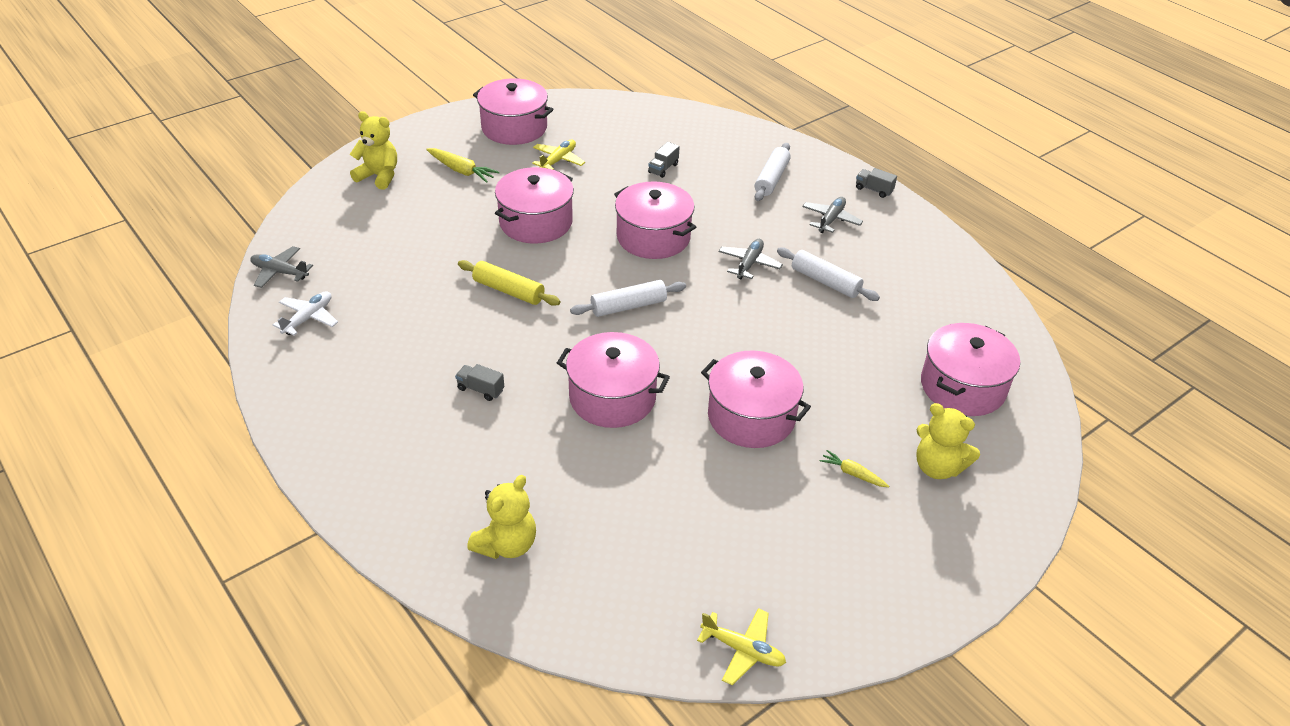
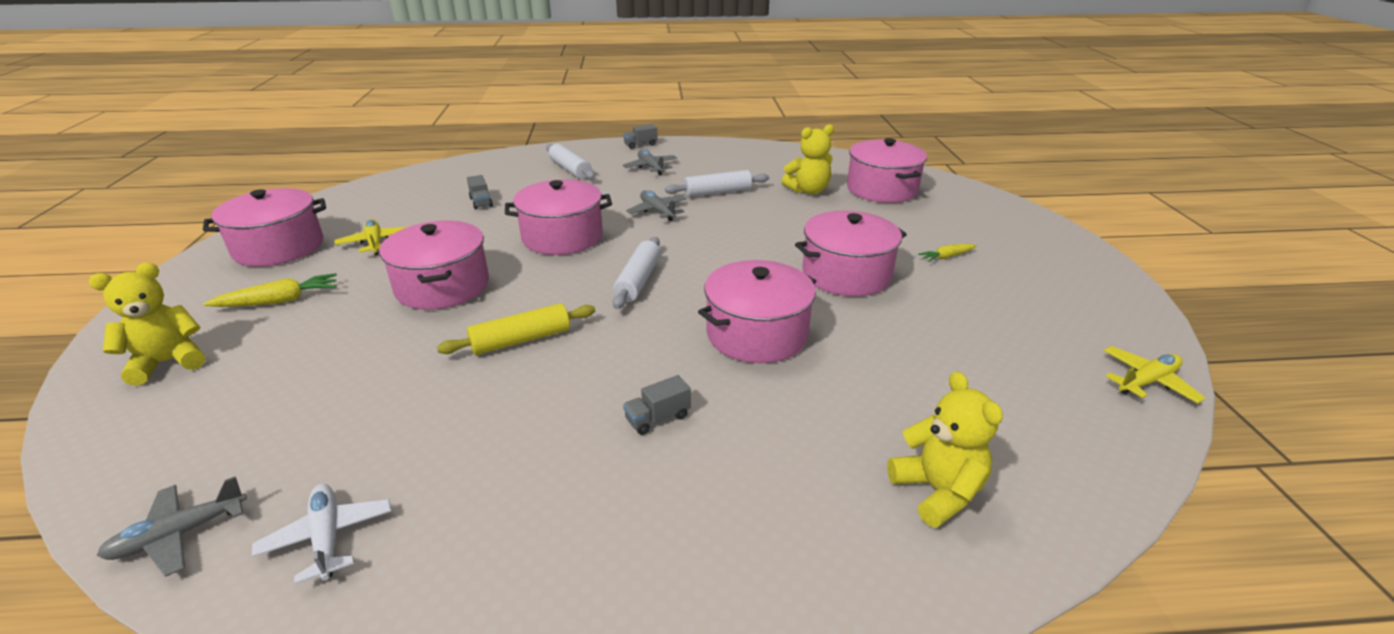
camera: 55 degrees left, 10 degrees down
yellow teddy bear [916,403,980,479] -> yellow teddy bear moved to [781,124,834,195]

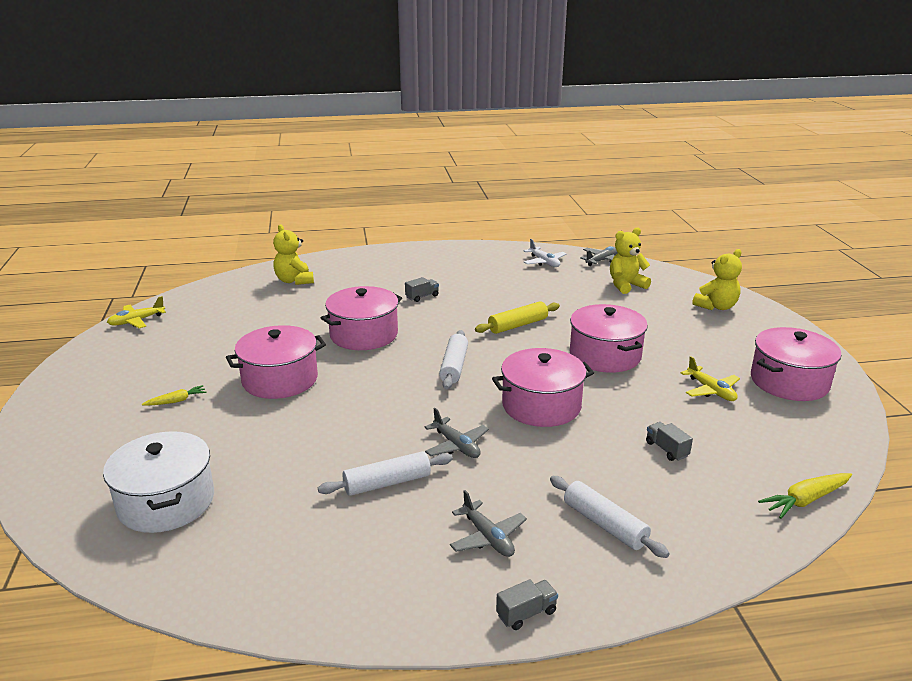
camera: 175 degrees right, 5 degrees down
yellow carrot [203,273,337,307] -> yellow carrot moved to [758,473,852,519]
yellow teddy bear [781,124,834,195] -> yellow teddy bear moved to [610,227,651,294]
pink pot [847,138,927,203] -> white pot [103,431,214,533]

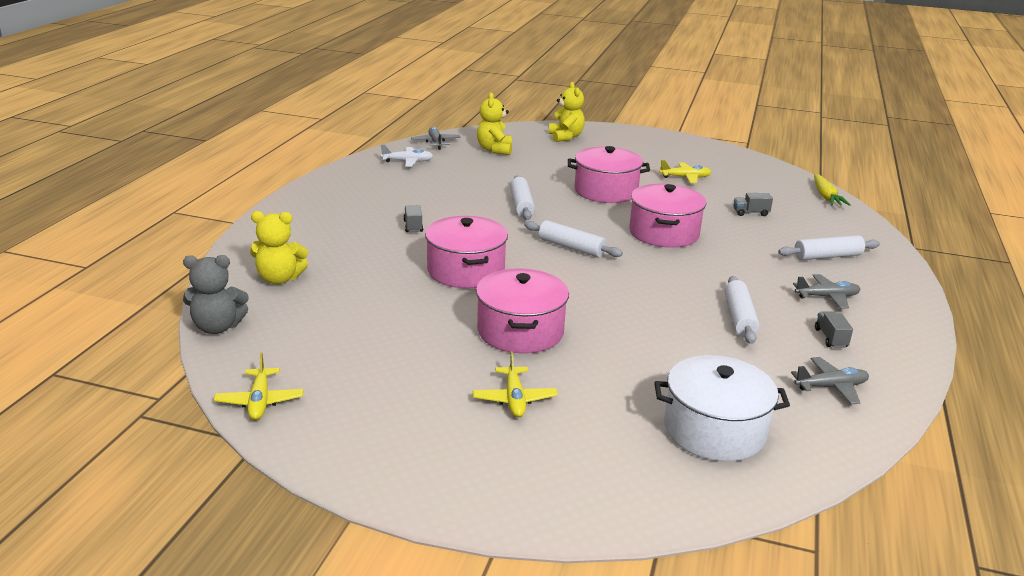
camera: 65 degrees left, 0 degrees up
yellow carrot [142,385,207,406] -> yellow plane [473,351,558,417]
grey plane [425,408,489,458] -> grey plane moved to [791,357,869,404]
yellow rolling pin [475,301,560,334] -> white rolling pin [510,175,535,220]
grey truck [496,579,558,630] -> grey truck moved to [815,311,853,348]
pink pot [751,327,842,401] -> none
none -> grey teddy bear [183,255,249,334]

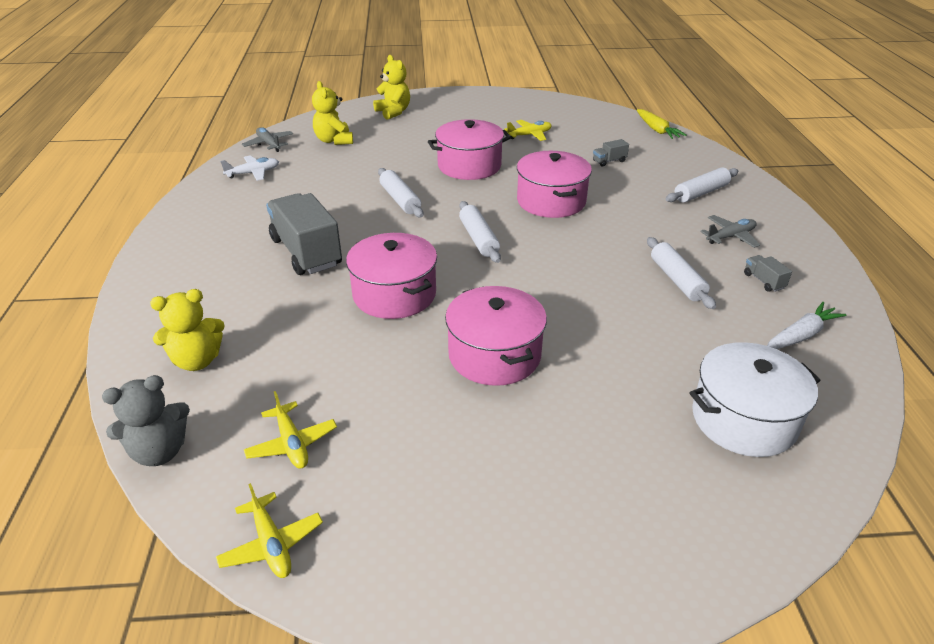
camera: 20 degrees left, 10 degrees up
grey truck [403,205,423,232] -> grey truck [266,193,342,275], size x2.42
yellow plane [473,351,558,417] -> yellow plane moved to [244,391,337,469]
white rolling pin [524,220,623,257] -> white rolling pin turned 60 degrees clockwise [459,201,501,263]
grey plane [791,357,869,404] -> white carrot [767,302,847,349]

